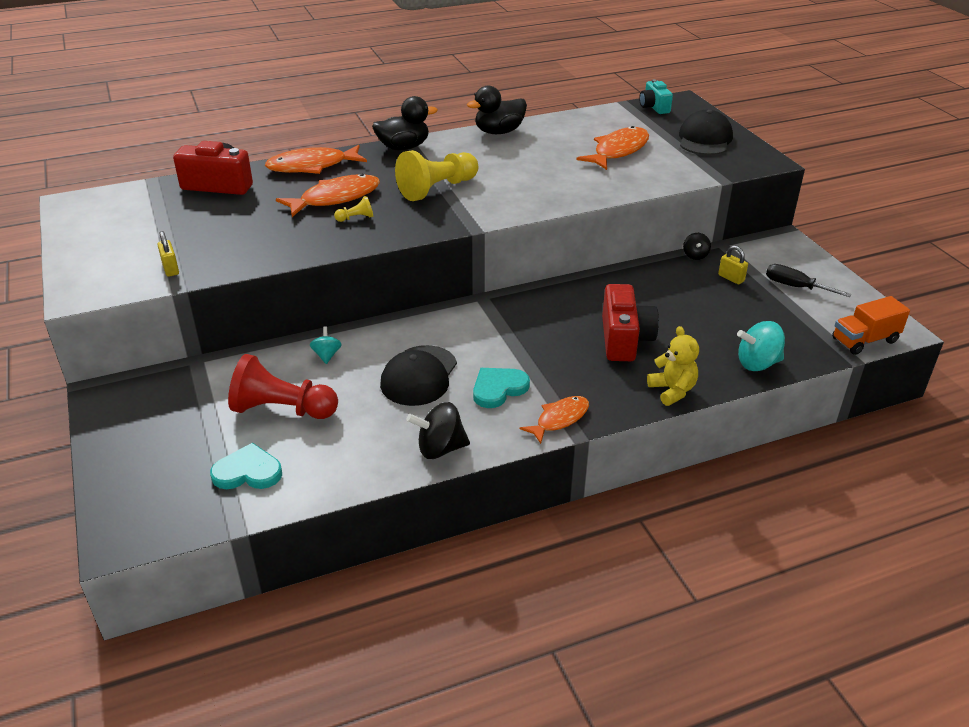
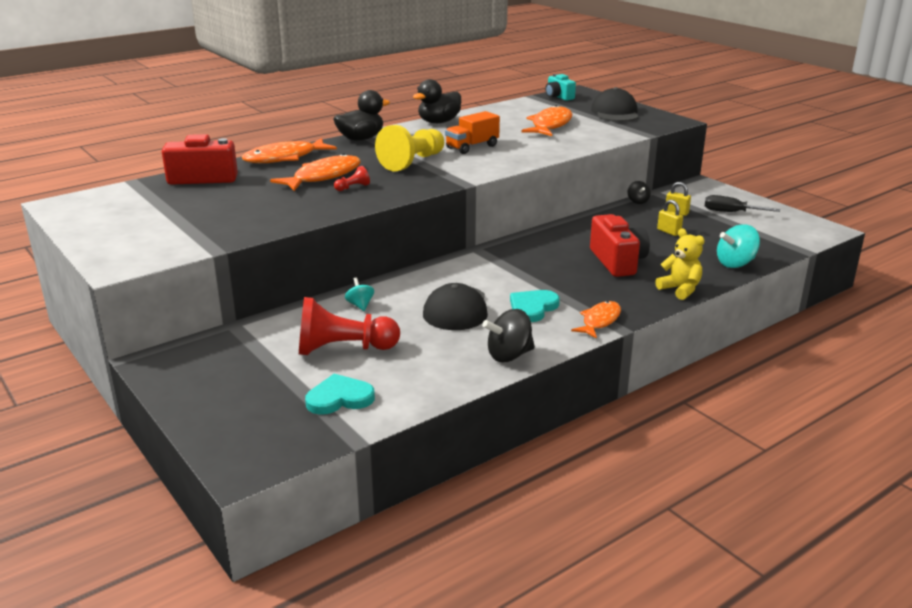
camera: 15 degrees left, 10 degrees down
yellow padlock [157,231,179,277] -> yellow padlock moved to [657,200,683,236]
yellow pawn [334,196,373,222] -> red pawn [334,166,370,191]
orange truck [832,296,910,355] -> orange truck moved to [445,111,500,154]

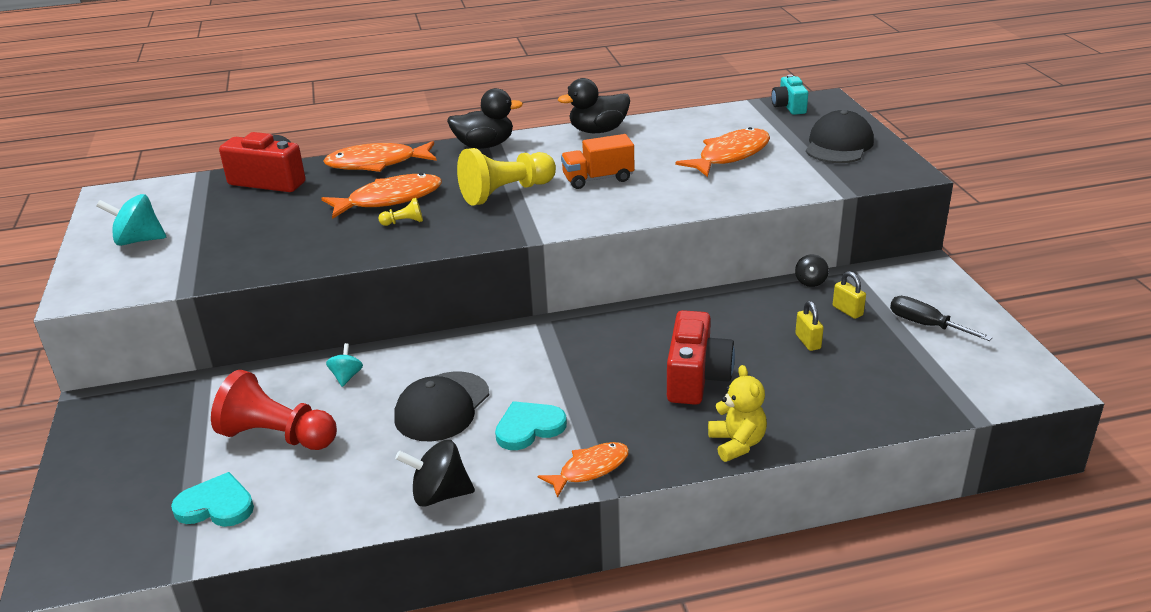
camera: 25 degrees right, 5 degrees up
red pawn [334,166,370,191] -> yellow pawn [378,198,423,226]
turquoise spinning top [717,224,760,268] -> turquoise spinning top moved to [96,194,166,246]

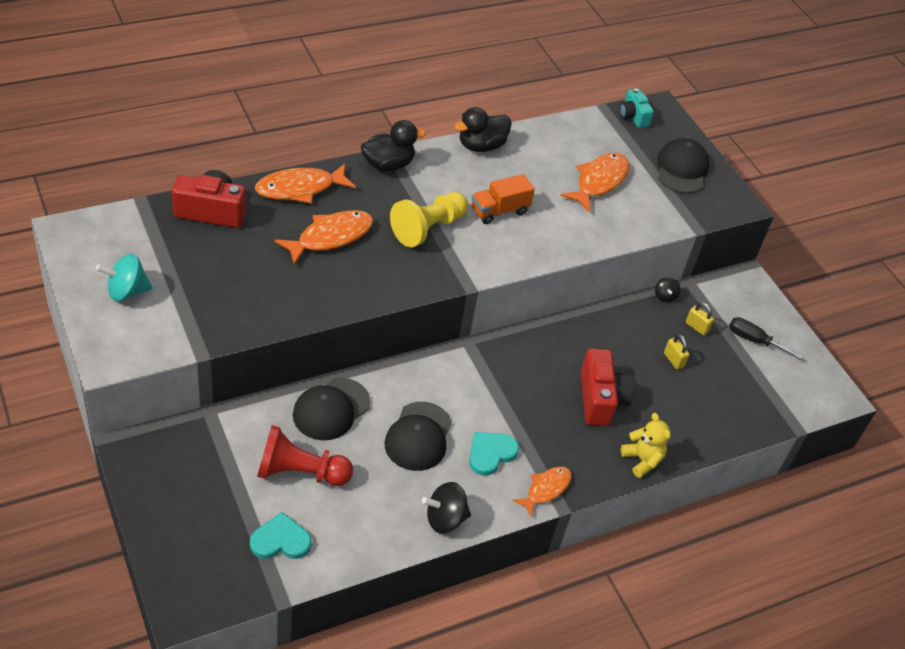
camera: 20 degrees left, 15 degrees up
turquoise spinning top [326,343,363,387] -> black cap [293,378,370,440]
yellow pawn [378,198,423,226] -> none

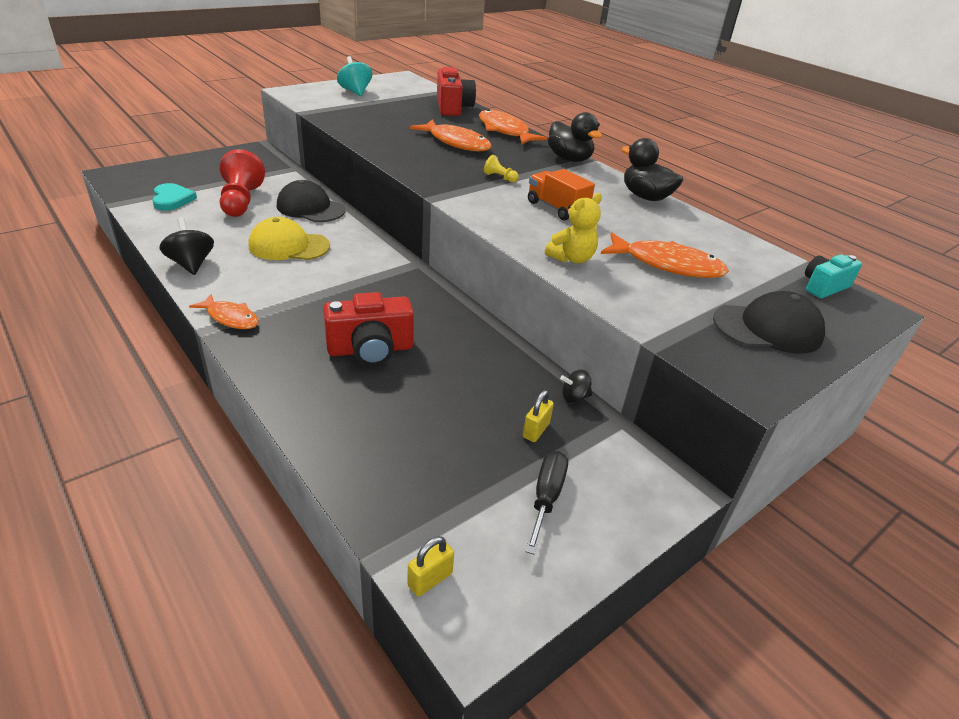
camera: 80 degrees right, 10 degrees down
black cap [385,402,452,471] -> yellow cap [249,217,330,260]
yellow pawn [390,192,468,247] -> yellow pawn [484,155,519,183], size x0.42
turquoise heart [469,432,519,475] -> none
yellow teddy bear [621,413,671,478] -> yellow teddy bear moved to [545,193,602,263]
yellow padlock [664,334,689,370] -> yellow padlock moved to [407,536,454,597]

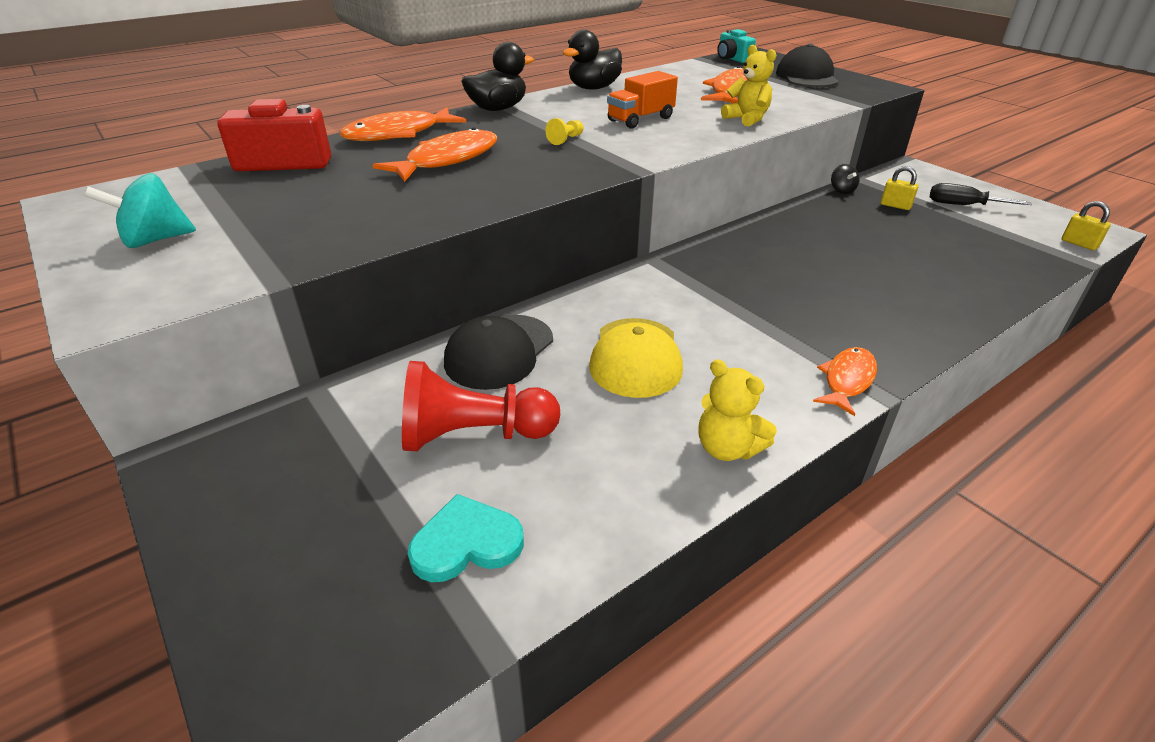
camera: 85 degrees left, 0 degrees up
black spinning top [160,217,214,275] -> yellow teddy bear [698,359,777,461]
red camera [323,292,414,366] -> none

